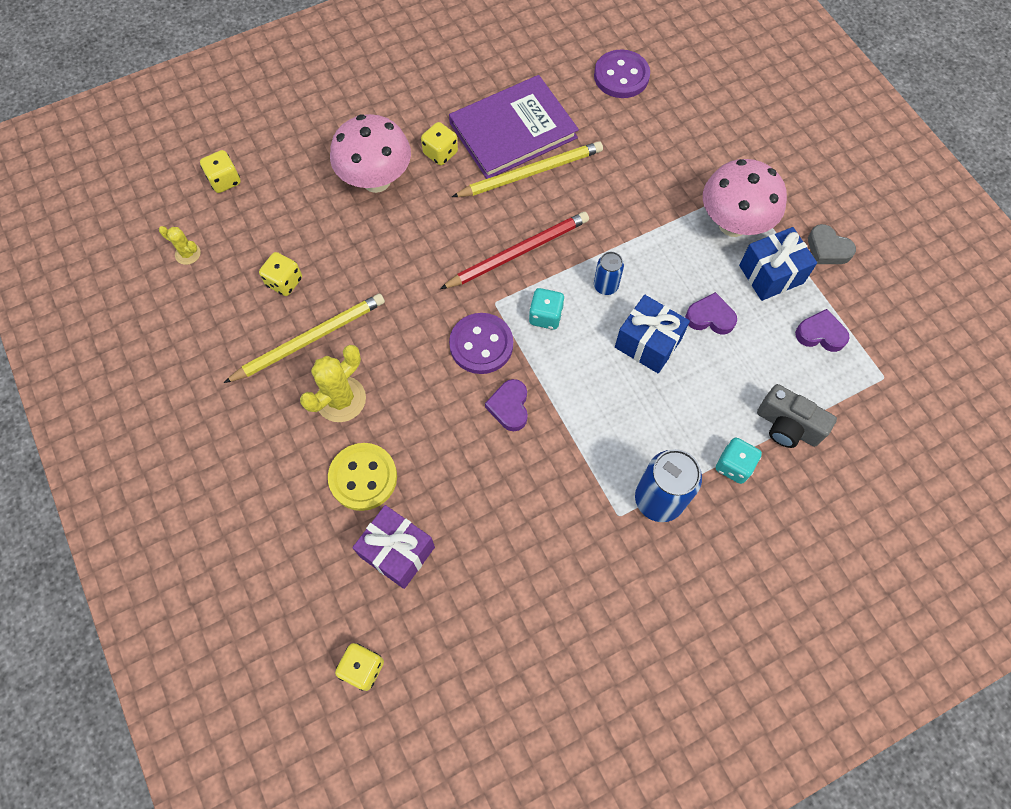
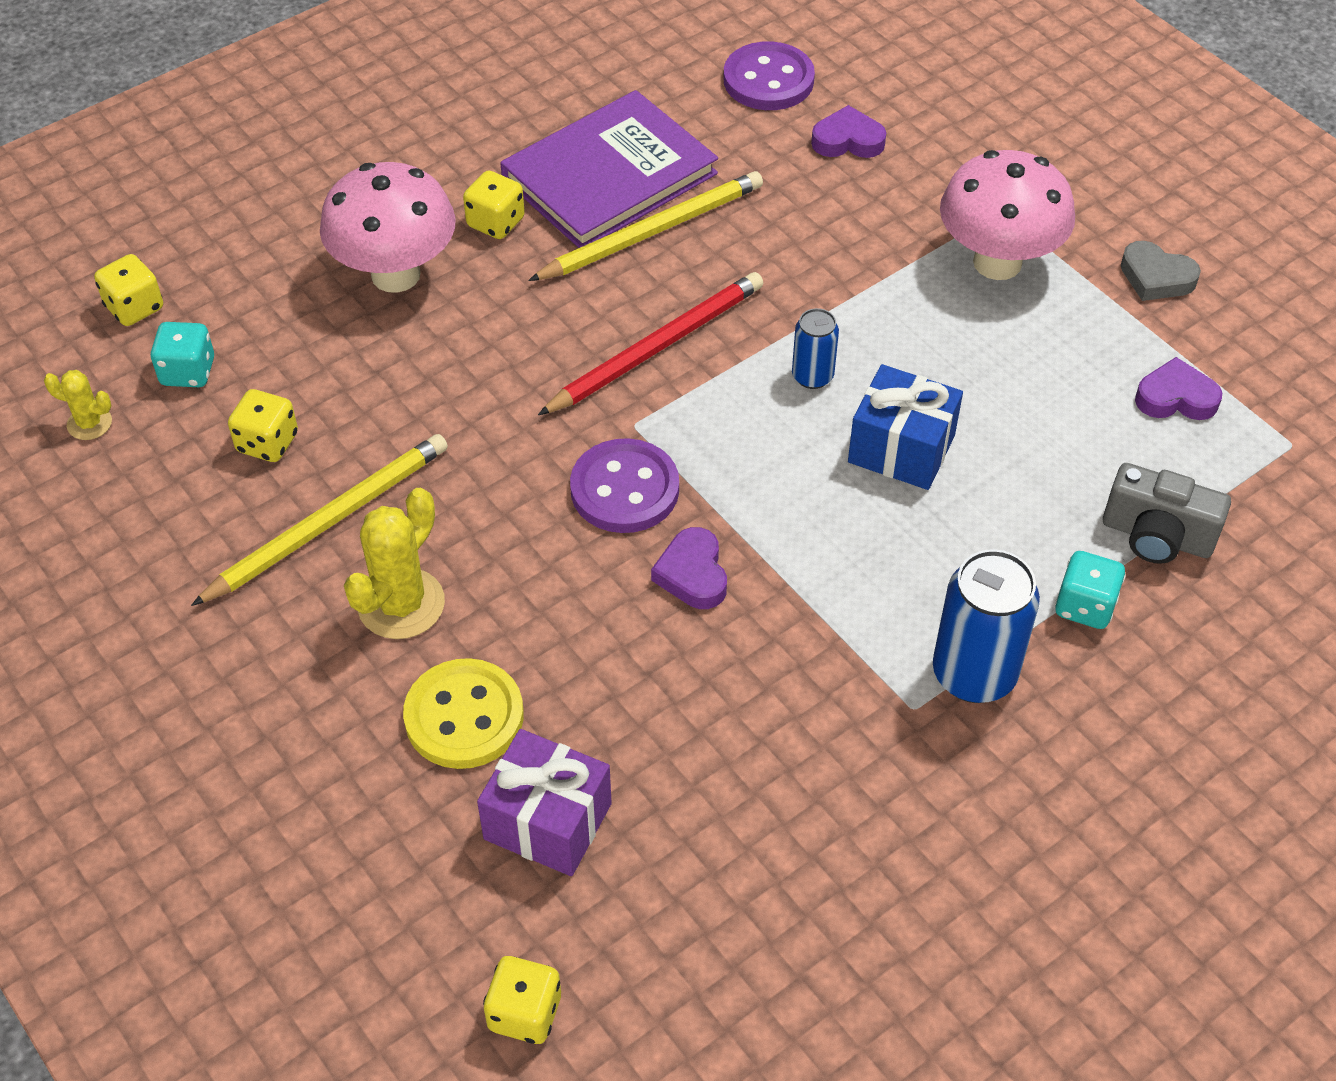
camera: 10 degrees left, 15 degrees down
turquoise dice [529,288,565,330] -> turquoise dice moved to [150,322,214,387]
purple heart [685,292,737,334] -> purple heart moved to [811,105,886,158]
blue gift [739,227,817,301] -> none

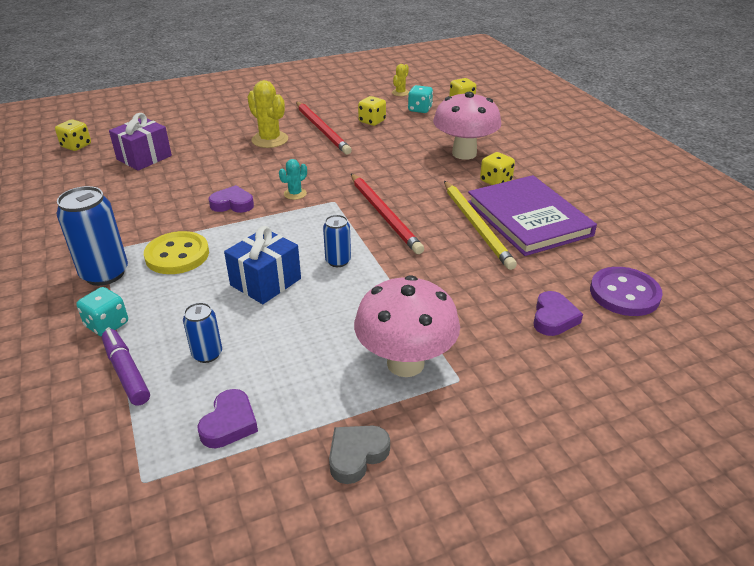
camera: 105 degrees right, 15 degrees down
yellow pencil [191,434,448,606] -> red pencil [296,102,352,155]
yellow button [403,658,524,769] -> yellow button moved to [144,231,209,274]
purple button [570,438,679,533] -> turquoise cactus [279,159,307,200]
grey camera [1103,463,1231,564] -> purple marker [102,329,150,406]
none -> blue can [183,302,222,363]

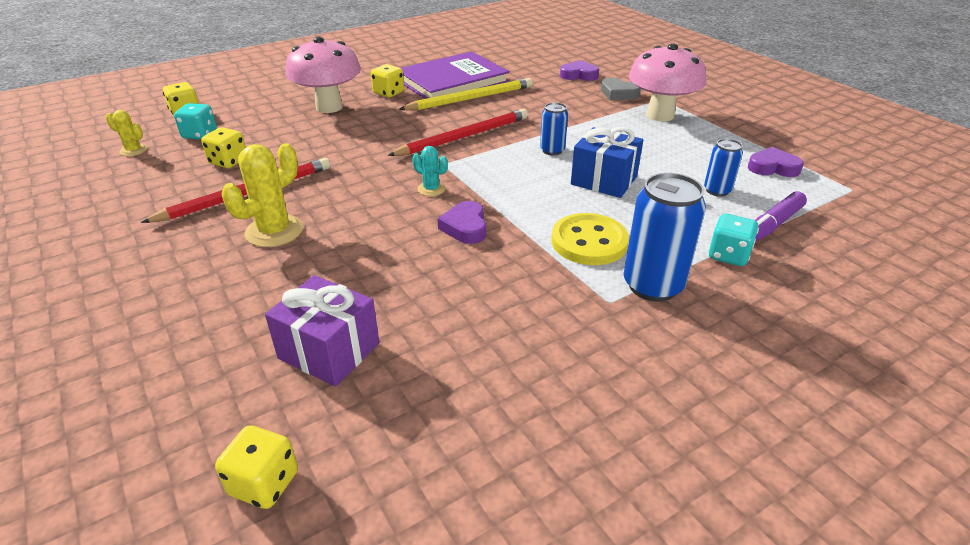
camera: 100 degrees left, 0 degrees up
grey heart [329,426,390,484] -> grey heart moved to [601,78,641,100]
purple button [590,267,663,316] -> none

